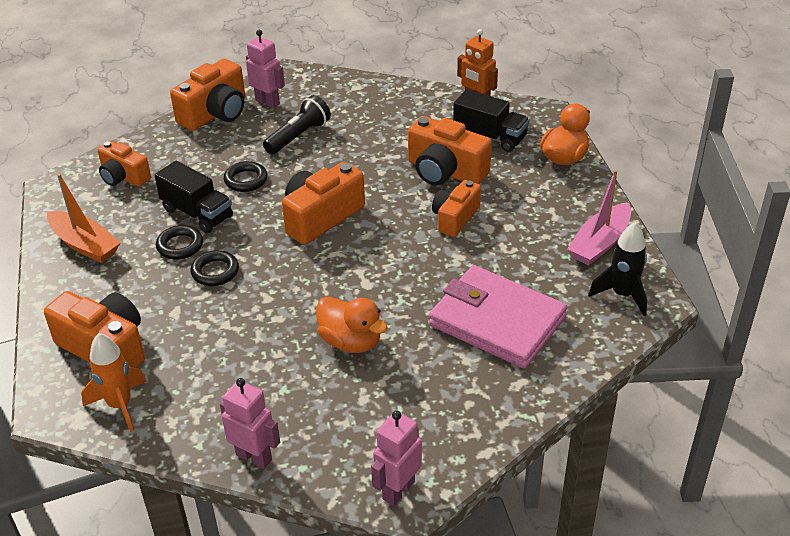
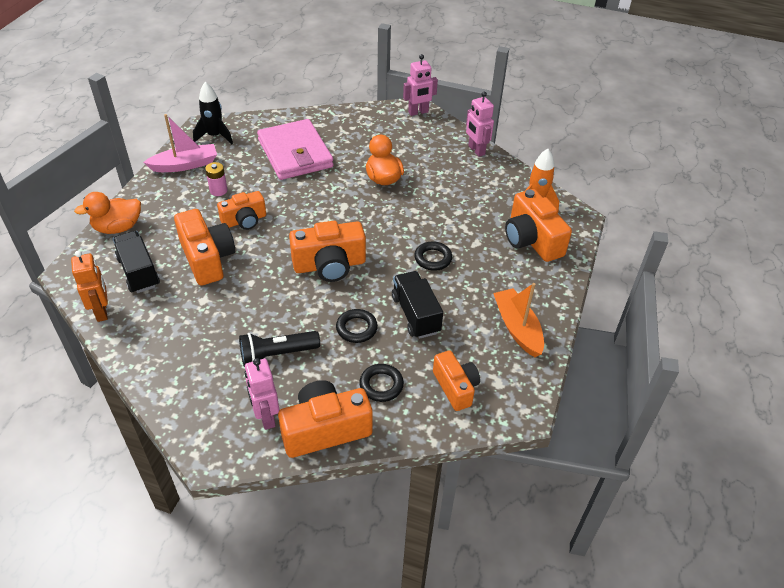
camera: 150 degrees left, 5 degrees up
black ring [156,225,203,260] -> black ring moved to [359,364,404,402]
none -> pink battery [205,162,228,196]

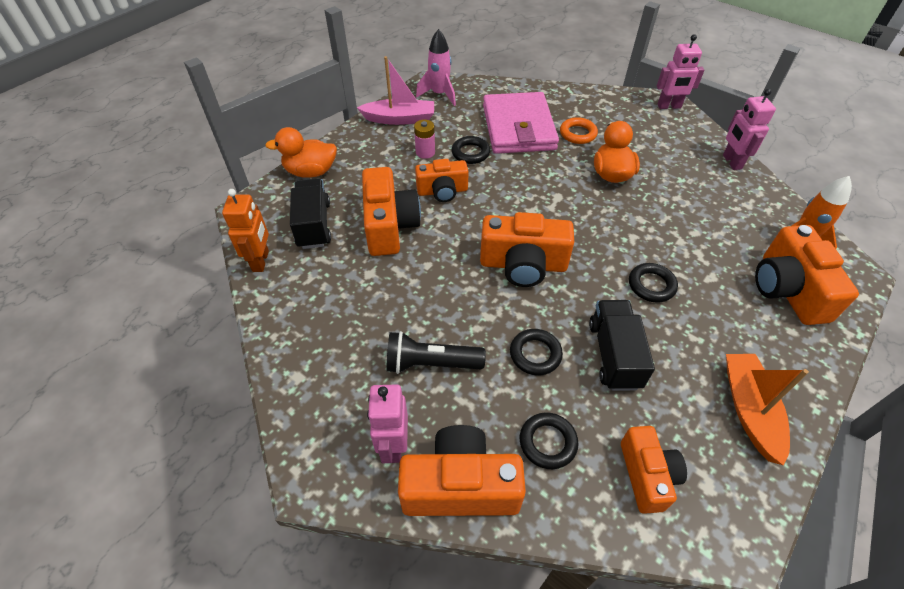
camera: 20 degrees right, 5 degrees up
black rocket [193,82,233,144] -> pink rocket [416,29,456,106]
none -> black ring [452,136,490,164]
none -> orange ring [560,117,598,144]

